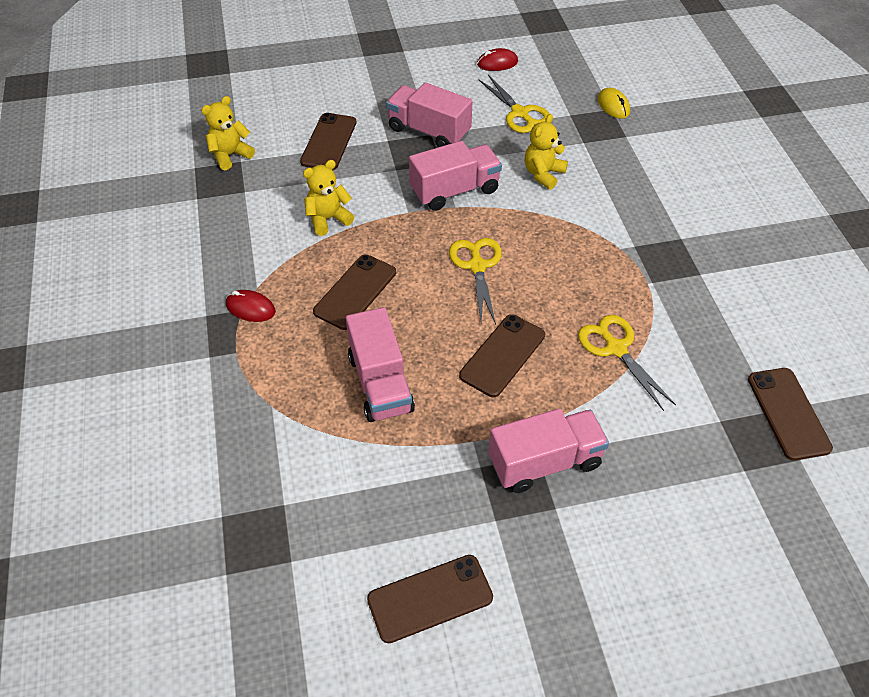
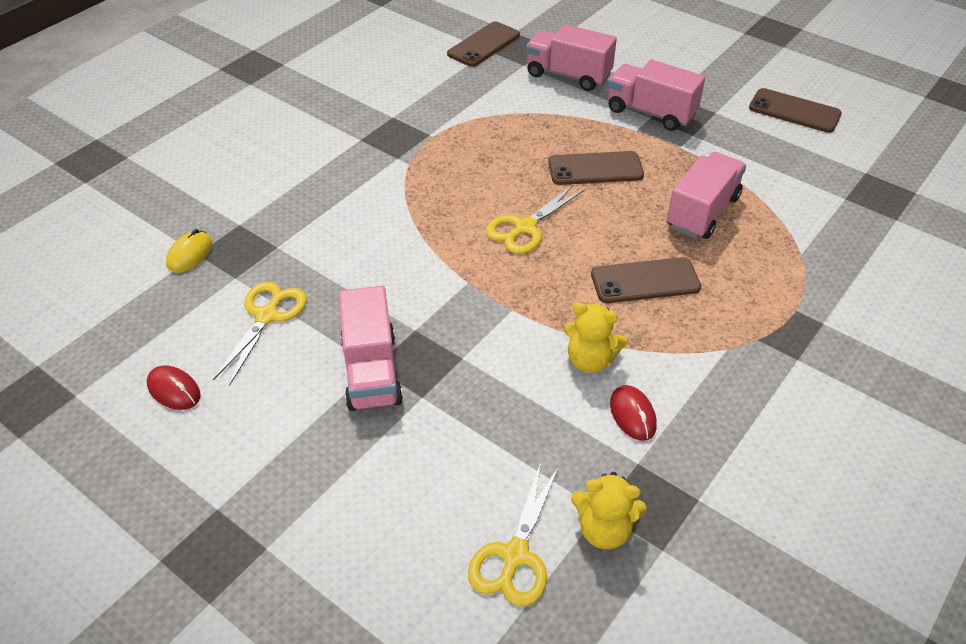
camera: 130 degrees left, 5 degrees down
red mouse [226,290,276,322] -> red mouse moved to [610,385,657,441]
brown phone [300,113,356,170] -> none
pink truck [409,141,502,211] -> pink truck moved to [526,24,617,91]
yellow teddy bear [524,114,568,190] -> none
yellow scissors [578,315,676,411] -> yellow scissors moved to [468,462,559,606]

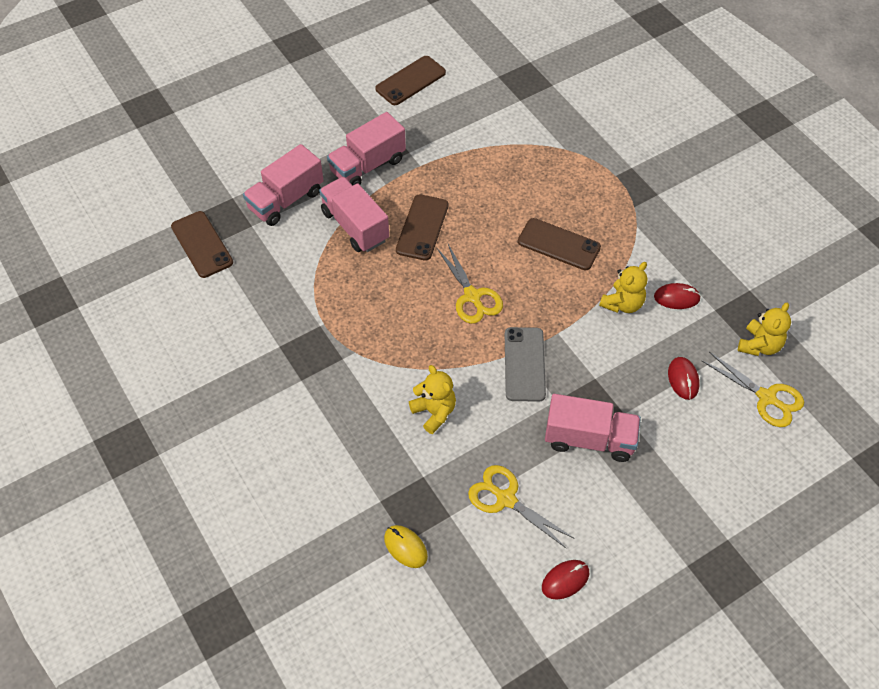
camera: 70 degrees left, 10 degrees up
brown phone [591,257,701,303] -> brown phone turned 75 degrees counterclockwise [518,218,601,270]
pink truck [667,152,746,239] -> pink truck moved to [319,177,389,252]
none -> yellow teddy bear [409,365,456,434]
none -> grey phone [505,327,546,402]
none -> red mouse [668,357,699,400]

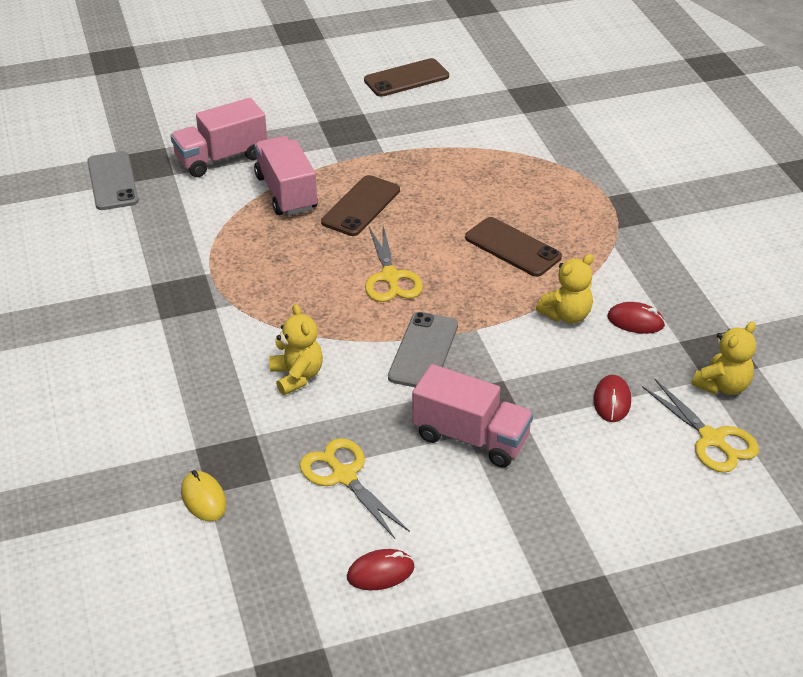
camera: 15 degrees right, 15 degrees down
brown phone [171,211,233,278] -> grey phone [87,151,139,210]
pink truck [327,112,406,185] -> none

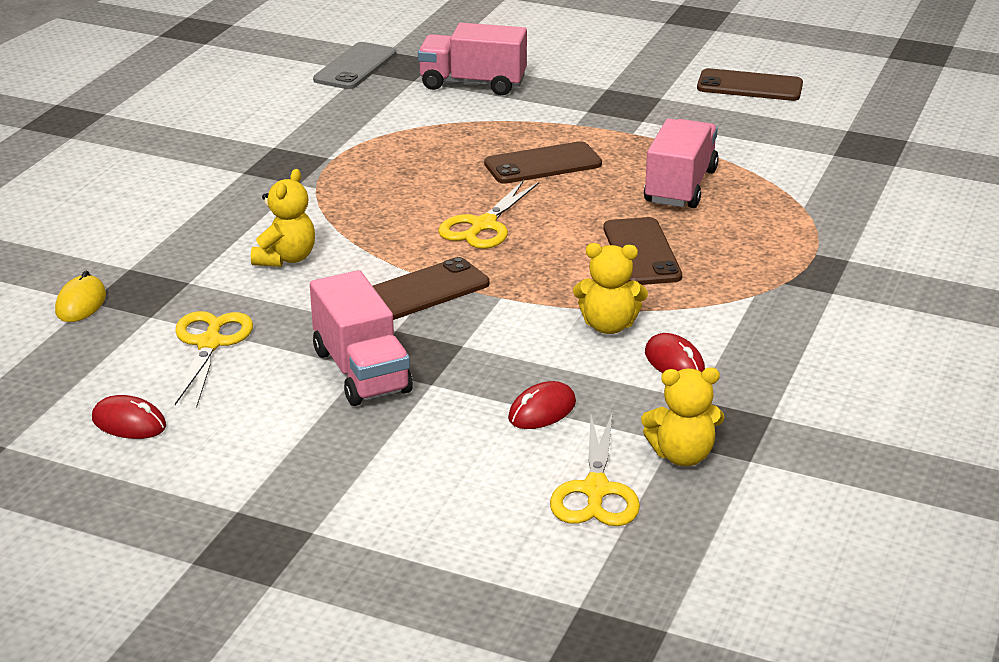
camera: 40 degrees right, 10 degrees down
pink truck [254,136,318,216] -> pink truck moved to [644,119,719,208]
grey phone [388,312,458,387] -> brown phone [373,257,489,320]

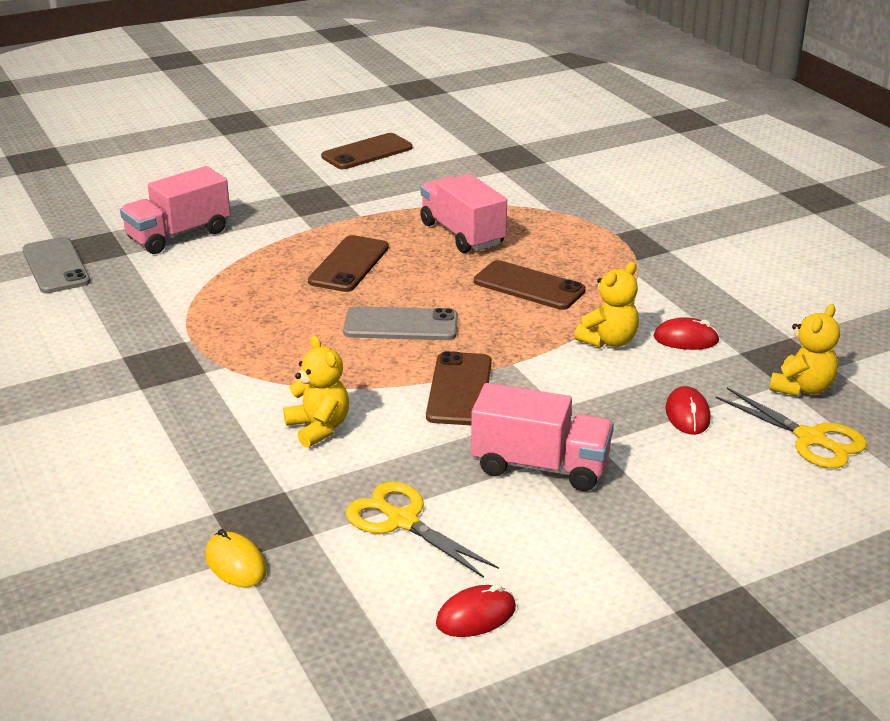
camera: 50 degrees left, 0 degrees up
yellow scissors [438,180,539,249] -> grey phone [343,306,458,340]

